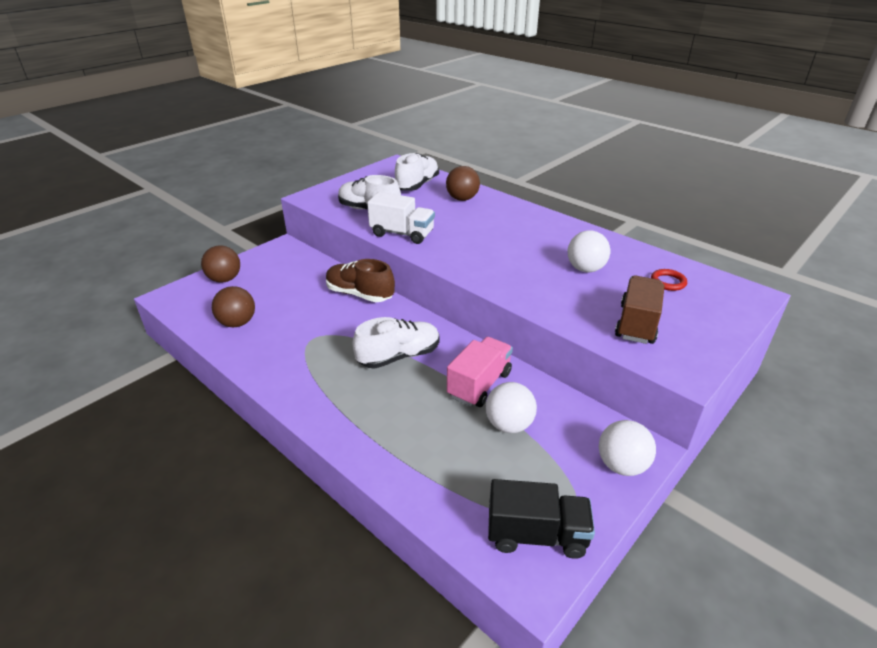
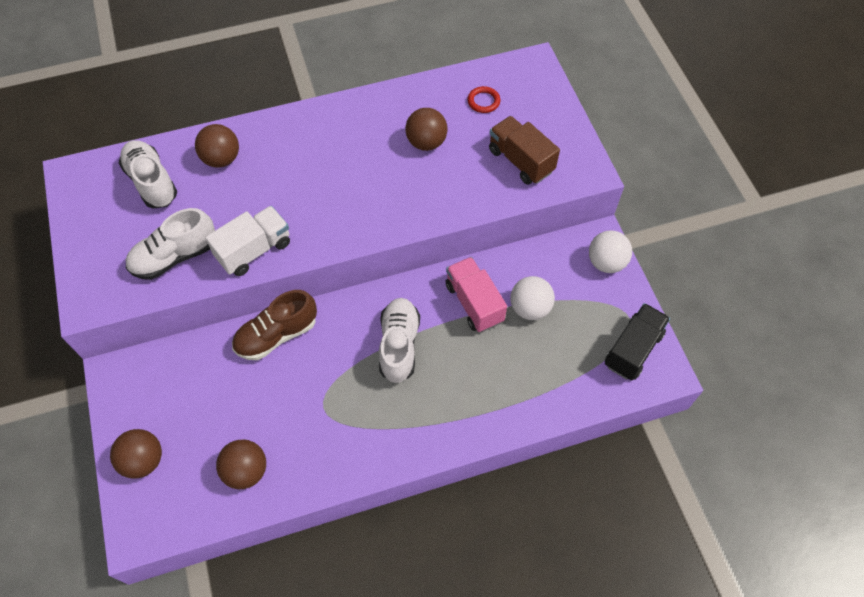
camera: 60 degrees left, 25 degrees up
white ball [568,230,610,272] -> brown ball [405,108,448,151]

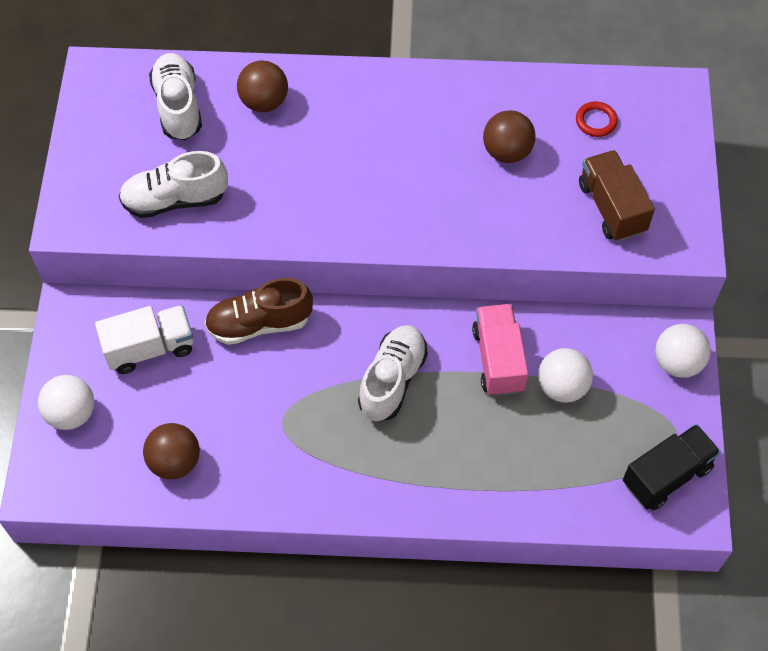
camera: 20 degrees right, 0 degrees up
brown ball [110,429,162,479] -> white ball [38,375,94,430]
white truck [205,206,290,276] -> white truck moved to [95,305,193,374]

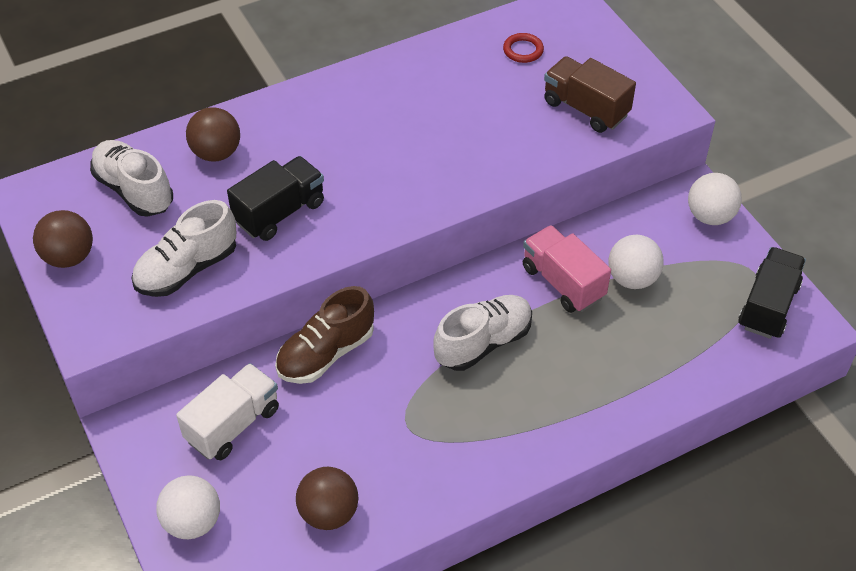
camera: 30 degrees left, 10 degrees down
white shoe [358,325,428,421] -> white shoe turned 60 degrees clockwise [434,295,532,371]
brown ball [483,110,536,163] -> brown ball moved to [33,210,93,268]
none -> black truck [227,156,324,241]

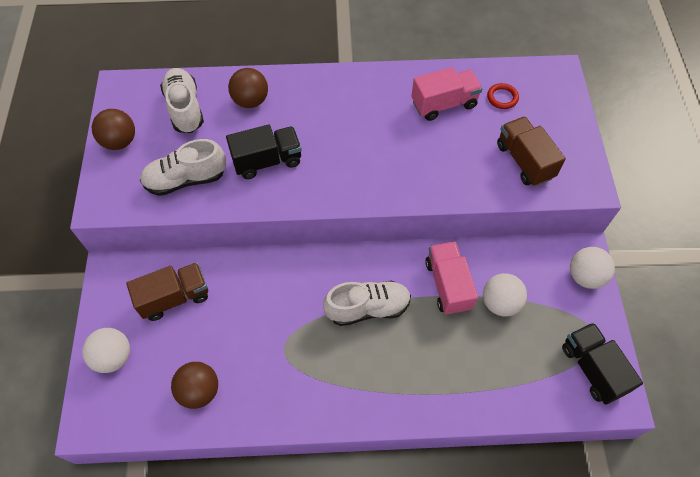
camera: 25 degrees right, 10 degrees up
white truck [176,363,279,460] -> brown truck [126,263,208,321]
brown shoe [275,286,374,384] -> none
black truck [738,247,806,339] -> black truck turned 75 degrees counterclockwise [562,322,643,405]
none -> pink truck [411,67,483,121]

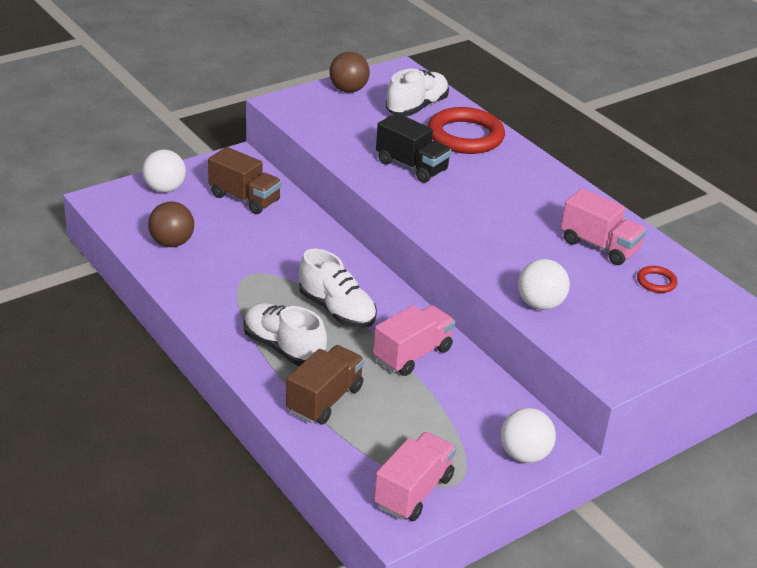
camera: 55 degrees right, 25 degrees down
white shoe [140,139,226,196] -> white shoe moved to [244,303,327,366]
brown ball [228,68,268,108] -> red ring [428,107,505,154]
white ball [483,273,527,316] -> white ball moved to [518,259,570,310]
brown truck [497,116,566,186] -> brown truck moved to [286,345,364,424]
black truck [562,322,643,405] -> pink truck [374,432,456,521]

